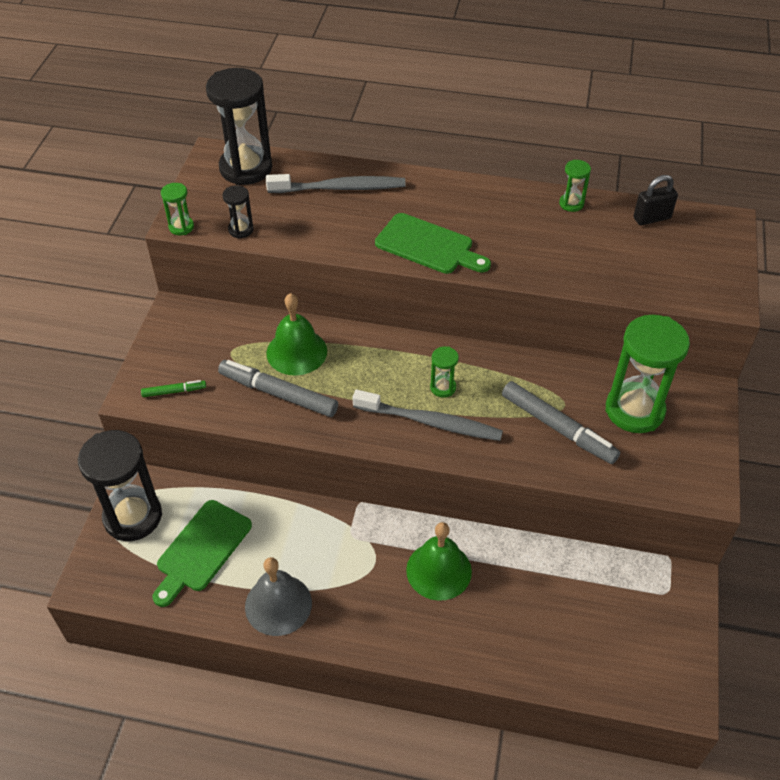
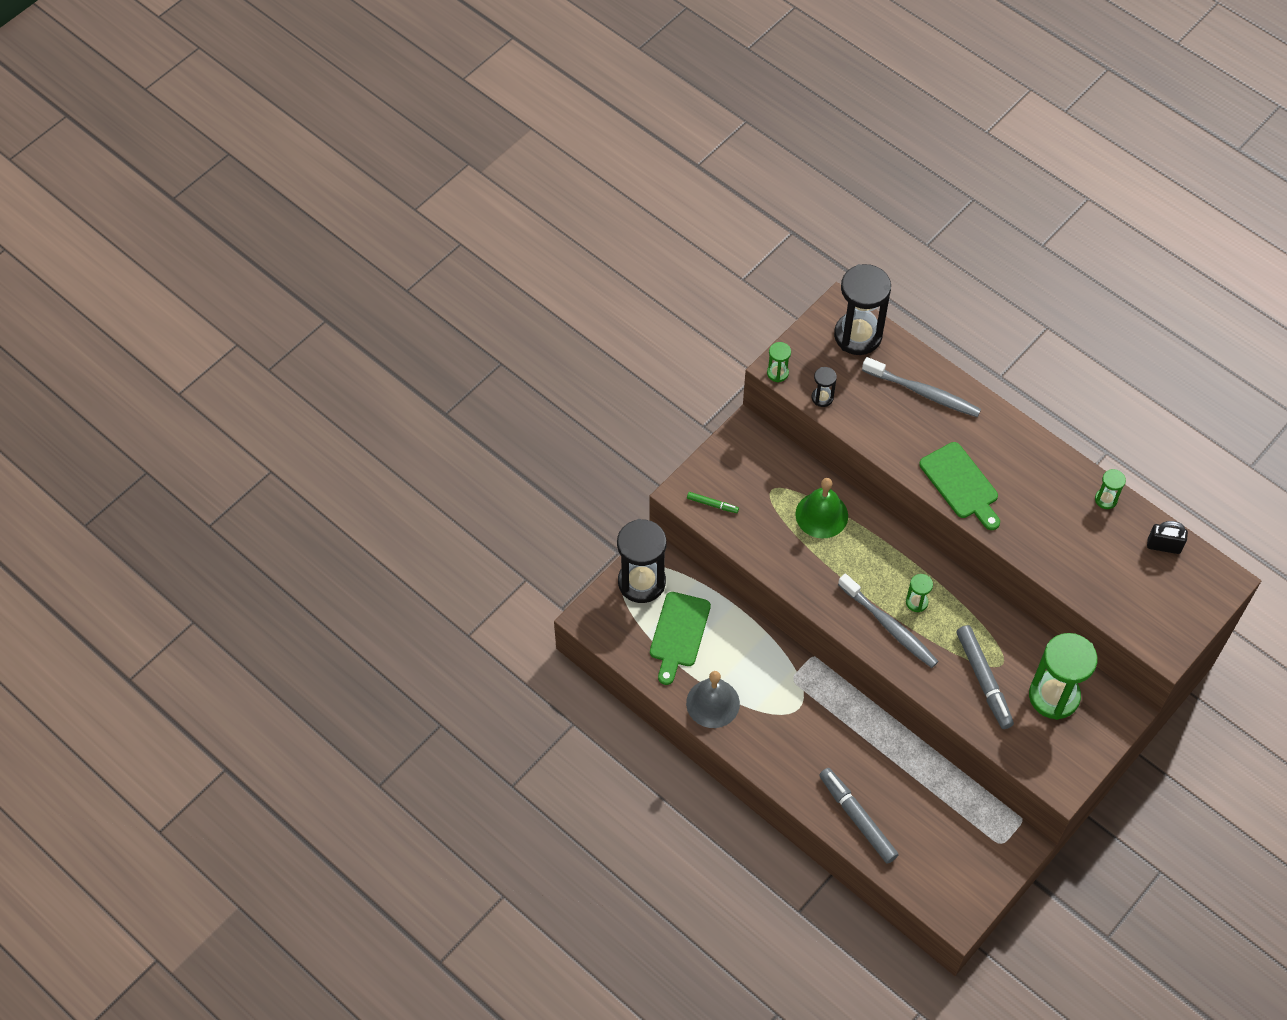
camera: 30 degrees right, 10 degrees up
green cutting board [152,500,252,607] -> green cutting board turned 45 degrees counterclockwise [650,592,711,685]
grey marker [218,360,338,417] -> grey marker moved to [819,768,899,864]
green bell [406,522,472,601] -> none

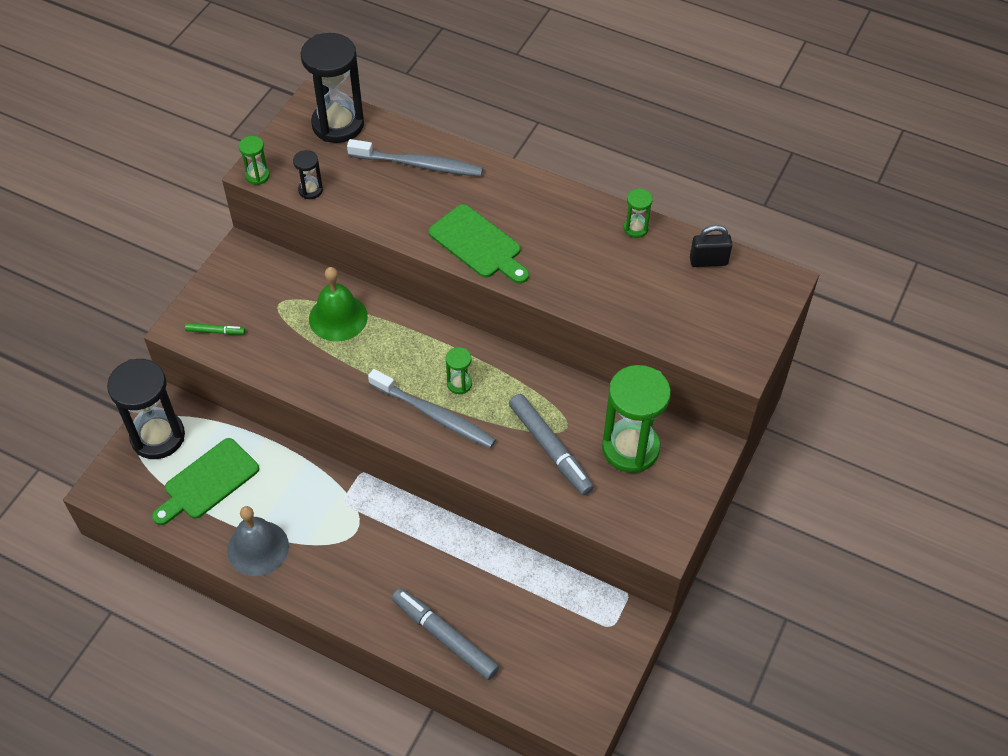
camera: 15 degrees left, 5 degrees down
green cutting board [650,592,711,685] -> green cutting board turned 45 degrees clockwise [152,438,259,525]

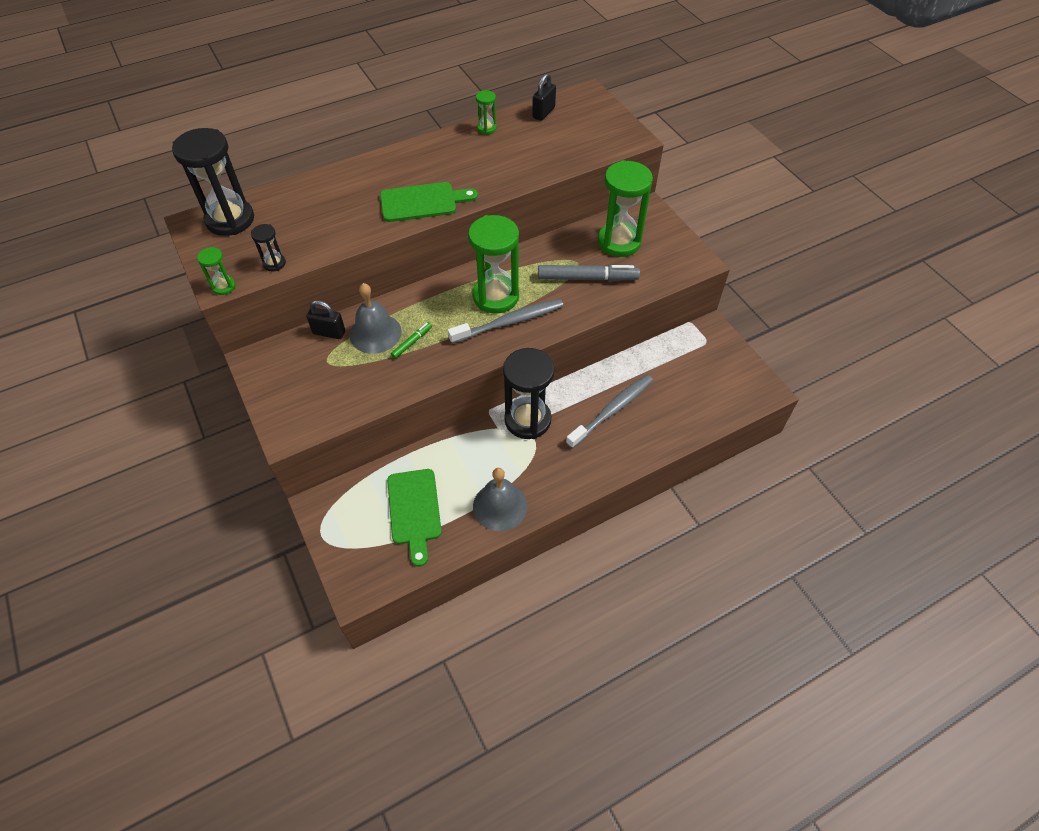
camera: 55 degrees left, 0 degrees up
black hourglass [107,359,185,459] -> black hourglass moved to [503,348,555,439]
green marker [185,323,245,335] -> green marker moved to [391,322,432,359]
green bell [309,267,368,342] -> grey bell [350,283,402,354]
grey toothbrush [347,139,483,177] -> grey toothbrush moved to [566,375,653,449]
grey marker [392,588,499,680] -> none
green hourglass [446,347,472,394] -> green hourglass [468,215,519,314], size x2.22
none -> black padlock [306,300,345,339]

